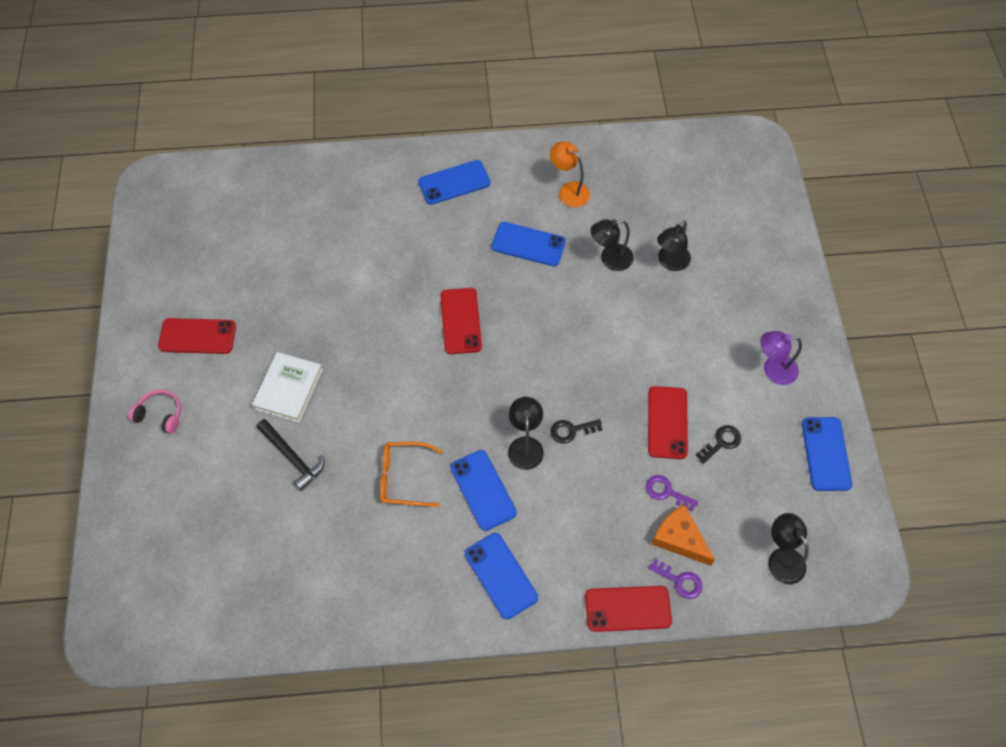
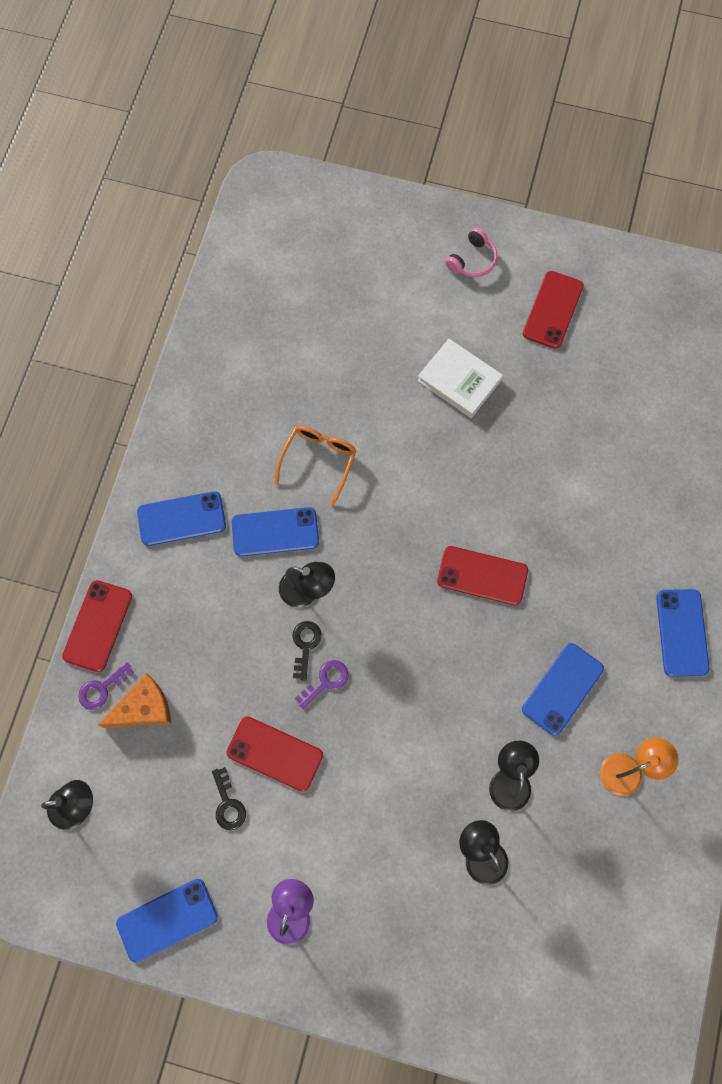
camera: 110 degrees right, 10 degrees up
black hammer [257,419,324,491] -> none
purple key [646,475,698,512] -> purple key moved to [295,660,349,709]
blue phone [802,417,852,491] -> blue phone turned 45 degrees counterclockwise [116,879,218,963]

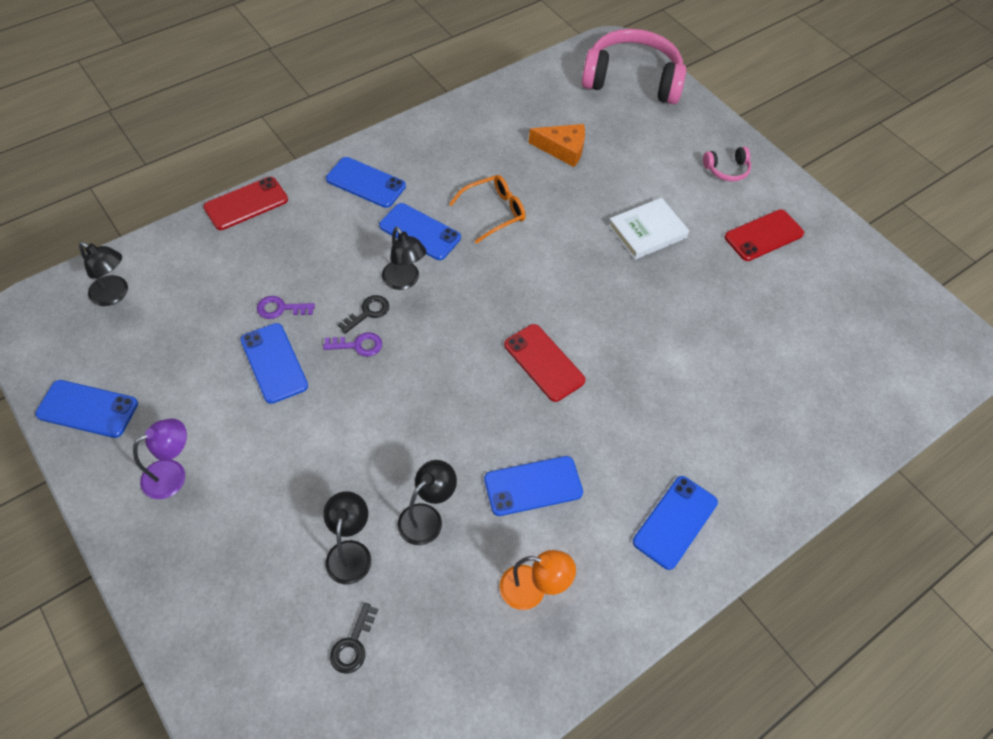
camera: 35 degrees right, 15 degrees down
purple key [78,662,134,710] -> purple key moved to [257,296,315,319]
orange cheese [98,673,171,728] -> orange cheese moved to [529,124,585,167]
black key [212,767,246,830] -> black key moved to [330,603,378,674]
red phone [226,716,323,792] -> blue phone [240,323,308,404]
white book [417,339,503,418] -> white book turned 75 degrees clockwise [608,198,689,260]
none -> pink headphones [582,29,686,104]

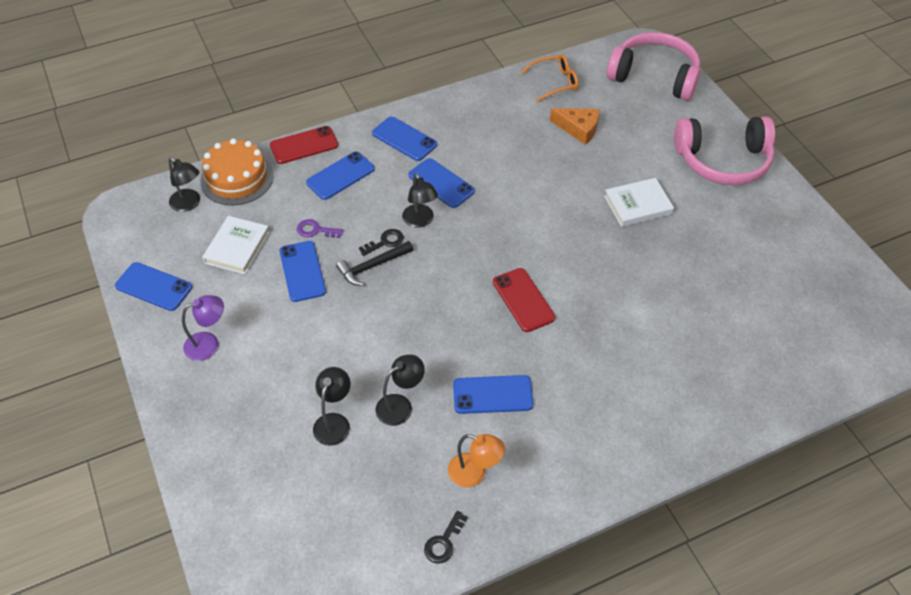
camera: 15 degrees right, 5 degrees down
purple key [323,332,382,357] -> black hammer [336,241,413,286]
black key [330,603,378,674] -> black key moved to [424,511,468,564]
orange glasses [449,175,525,244] -> orange glasses moved to [521,54,579,102]
blue phone [633,476,718,570] -> blue phone moved to [306,152,375,200]
pink headphones [703,147,751,181] -> pink headphones [674,117,775,185], size x2.35
red phone [725,209,804,261] -> none
none -> orange cake [200,138,273,205]
none -> white book [202,216,270,274]

